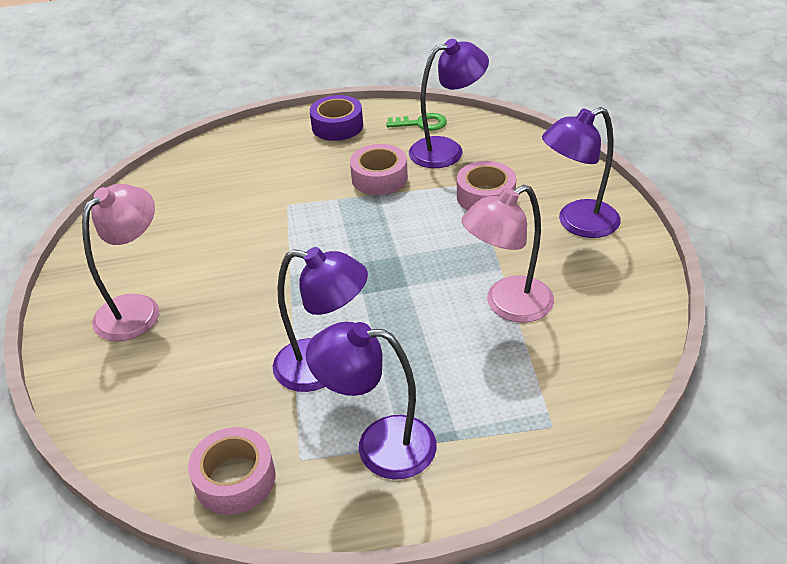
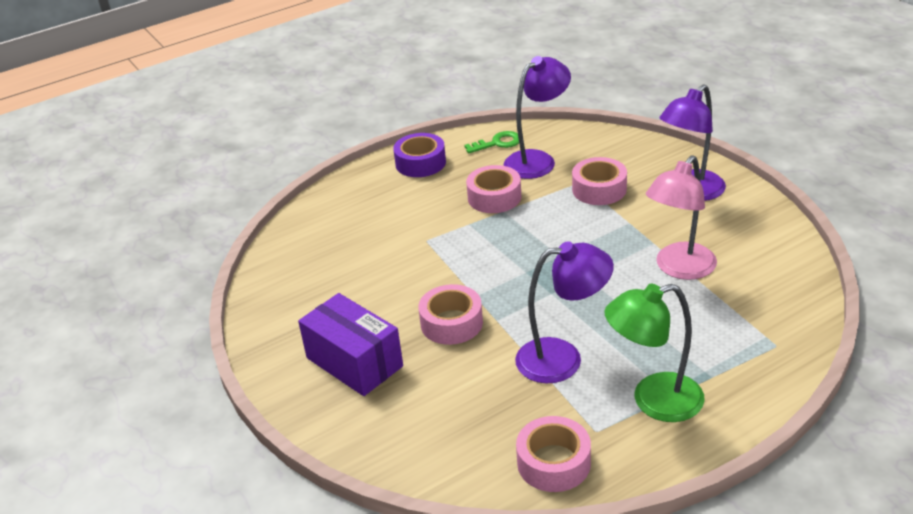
camera: 20 degrees left, 5 degrees down
pink lamp [82,184,159,341] -> purple box [298,293,403,396]
purple lamp [306,322,437,479] -> green lamp [604,284,705,422]
none -> pink tape [418,284,483,345]

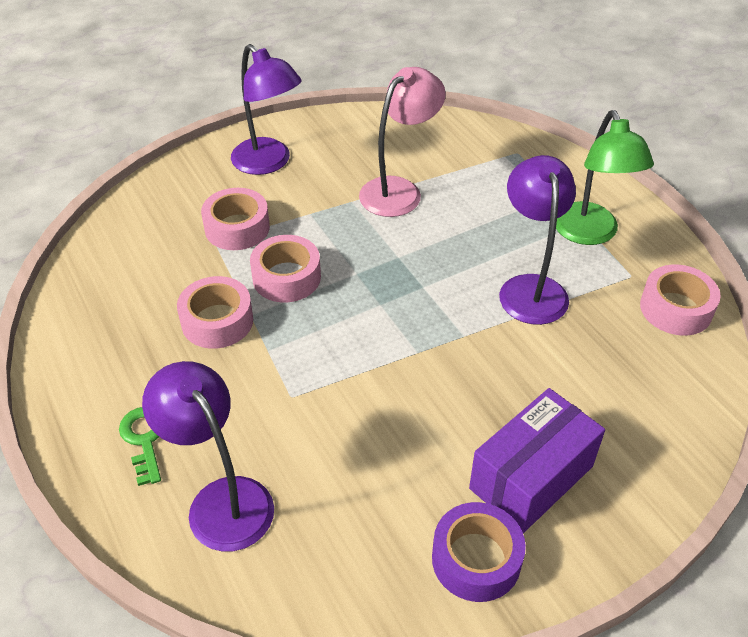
camera: 90 degrees left, 10 degrees up
purple tape [393,133,446,177] -> purple tape moved to [432,502,526,602]
pink tape [418,284,483,345] -> pink tape moved to [250,235,321,302]
green key [464,131,519,153] -> green key moved to [119,407,161,486]
purple lamp [504,56,571,179] -> purple lamp moved to [142,361,274,552]
pink lamp [646,155,717,280] -> pink lamp turned 90 degrees counterclockwise [359,67,446,217]

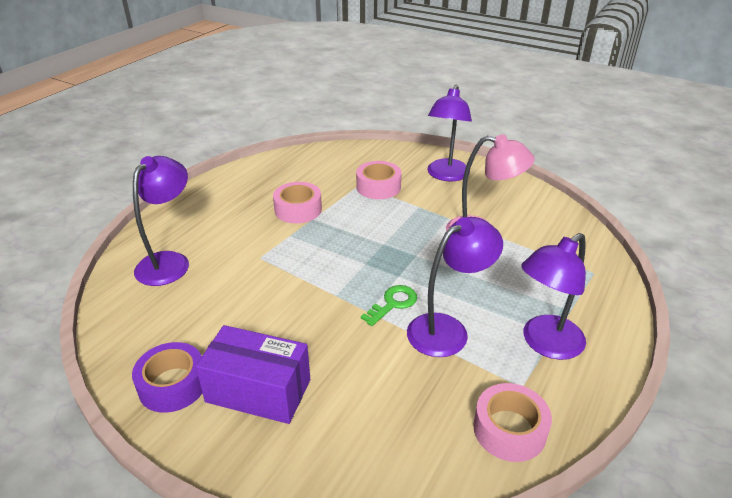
camera: 60 degrees right, 10 degrees down
green key [119,407,161,486] -> green key moved to [361,285,417,326]
pink tape [250,235,321,302] -> none
green lamp [556,110,654,245] -> purple lamp [521,233,586,360]

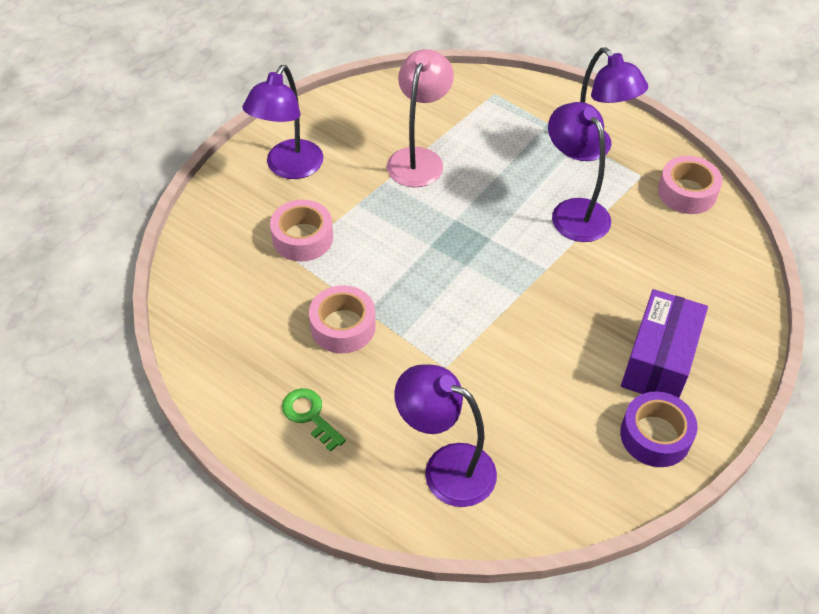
camera: 85 degrees left, 15 degrees up
green key [361,285,417,326] -> green key moved to [282,388,346,452]
purple lamp [427,84,472,182] -> purple lamp turned 90 degrees clockwise [242,65,323,179]

